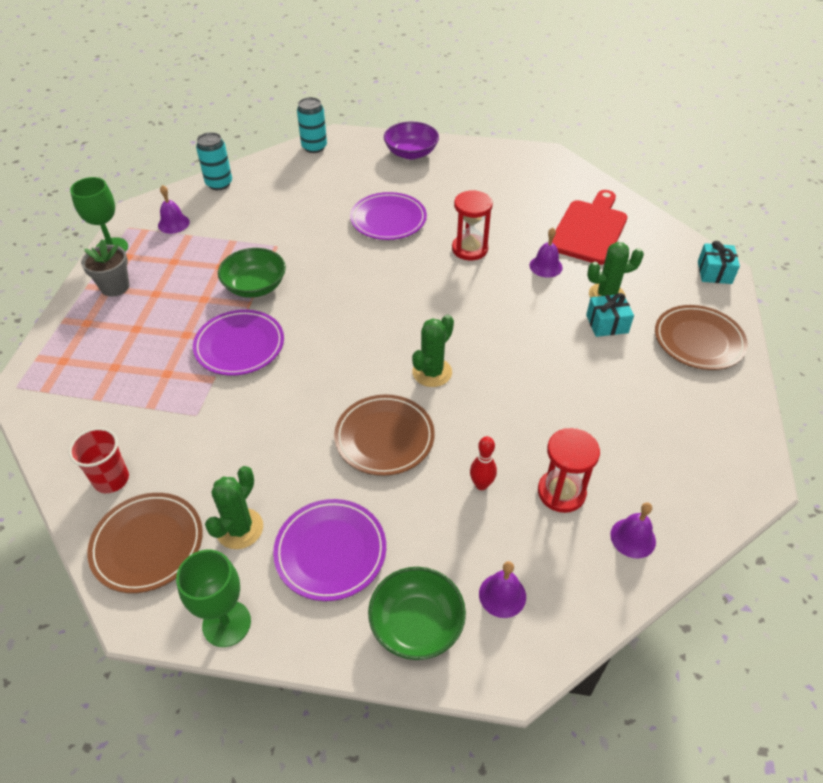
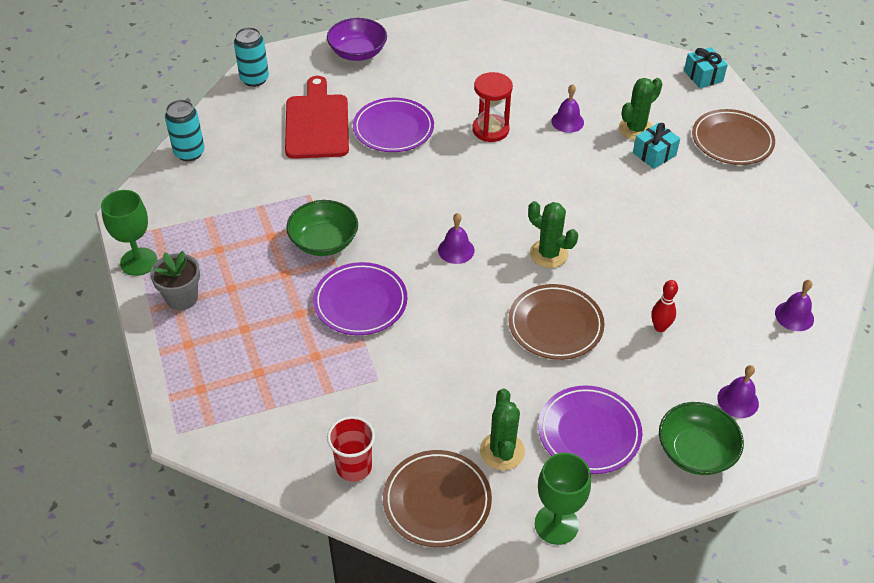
camera: 30 degrees left, 0 degrees up
purple bell [158,185,190,234] -> purple bell moved to [438,213,474,264]
green cactus [412,315,454,387] -> green cactus turned 60 degrees counterclockwise [528,201,578,268]
red hourglass [538,428,600,513] -> none
red cutting board [552,190,627,265] -> red cutting board moved to [285,76,349,159]

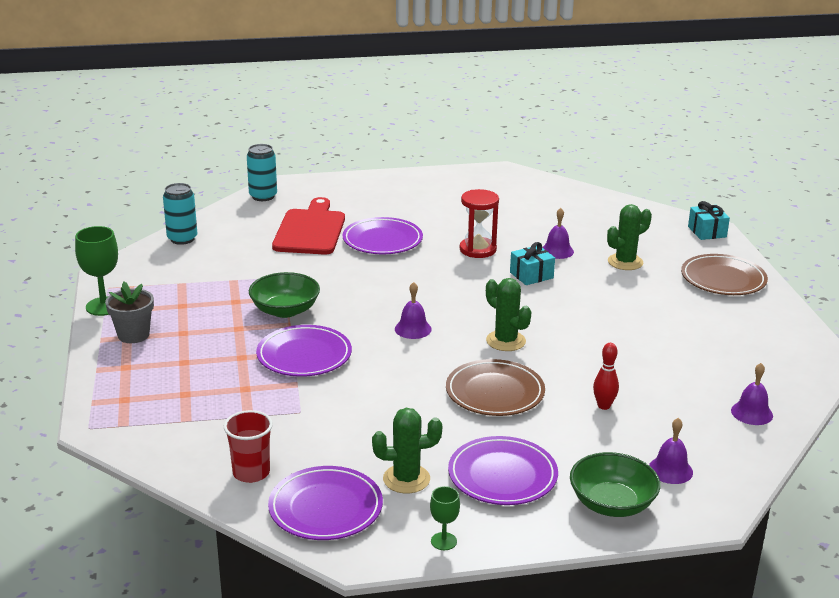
camera: 10 degrees right, 20 degrees down
purple bowl [327,18,387,61] -> none
brown plate [383,450,492,547] -> purple plate [268,466,383,540]
green cactus [480,389,525,470] -> green cactus turned 75 degrees clockwise [372,408,442,494]
green goblet [535,453,591,545] -> green goblet [430,486,460,550], size x0.55
turquoise gift [633,123,680,169] -> turquoise gift moved to [510,242,555,285]

